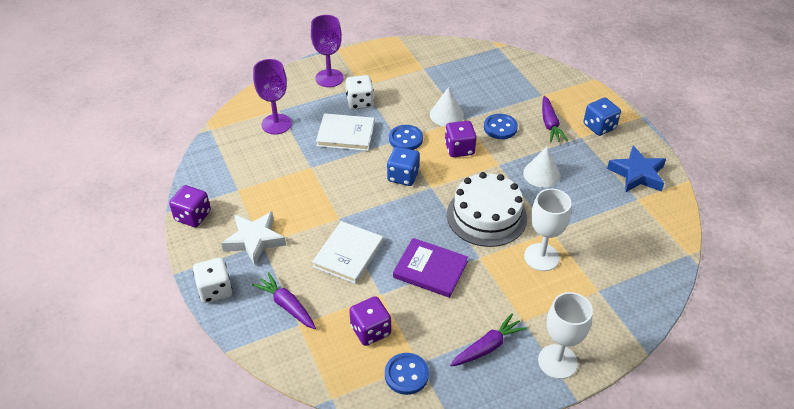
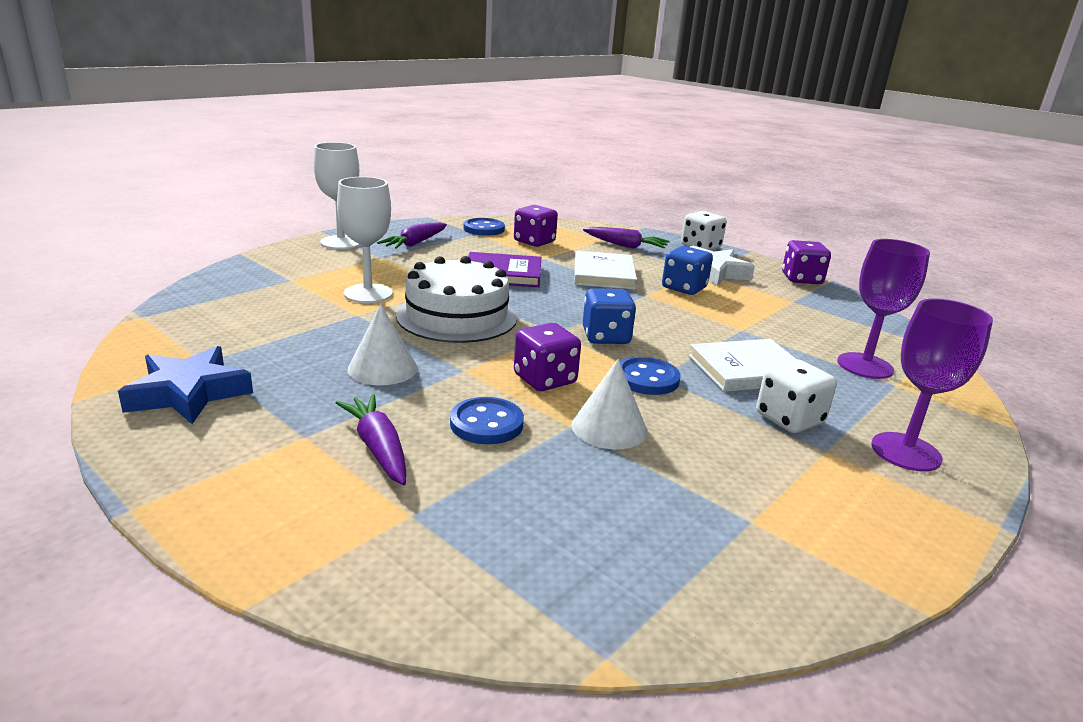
camera: 155 degrees right, 20 degrees down
blue dice [583,98,621,136] -> blue dice moved to [662,246,713,295]

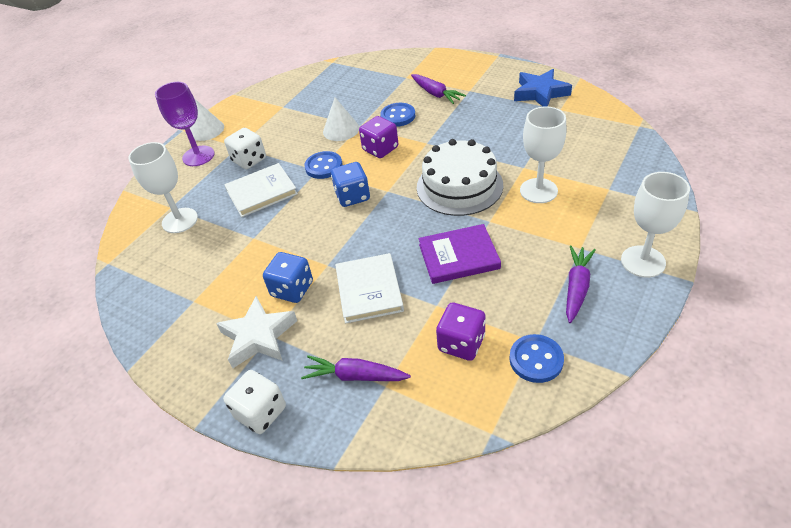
camera: 175 degrees right, 20 degrees up
white cone [348,304,418,385] -> white cone moved to [190,98,224,141]
purple dice [782,240,831,284] -> none
purple goblet [837,239,930,379] -> white goblet [128,142,198,233]

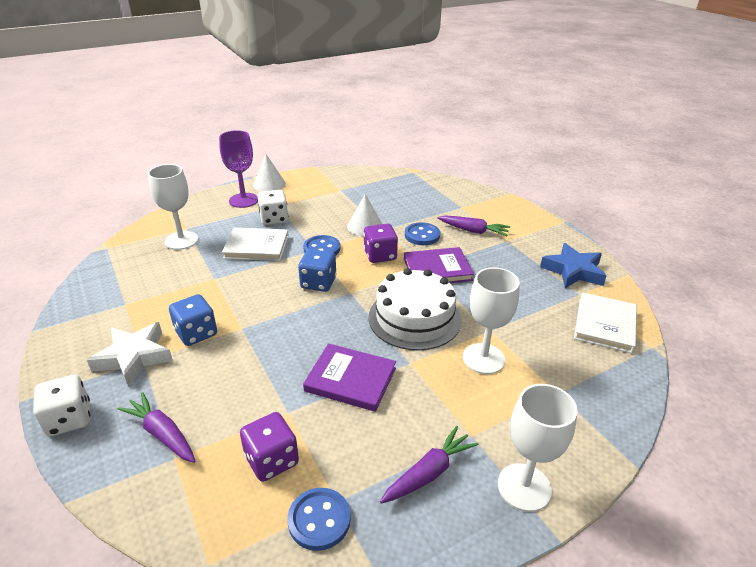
camera: 25 degrees right, 10 degrees down
white book [335,253,404,324] -> white book moved to [574,292,637,353]
purple carrot [411,74,466,104] -> purple carrot turned 60 degrees counterclockwise [437,215,510,236]
none -> purple book [404,247,474,283]

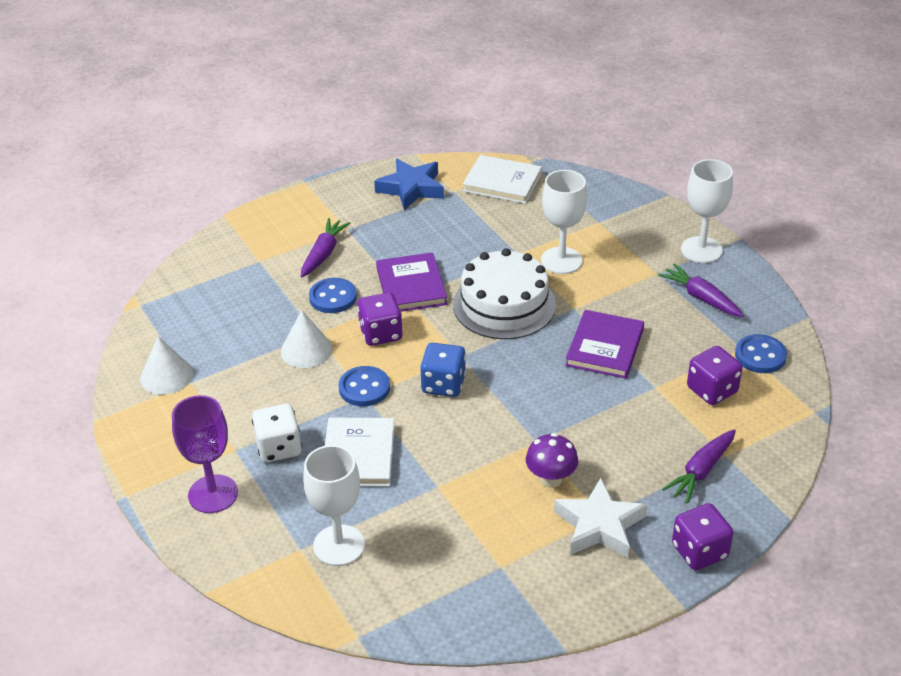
camera: 90 degrees left, 5 degrees up
white dice [33,375,90,437] -> purple dice [672,503,733,570]
blue dice [169,294,217,346] -> purple mushroom [526,433,578,488]
white cone [253,154,286,192] -> white cone moved to [140,336,193,395]

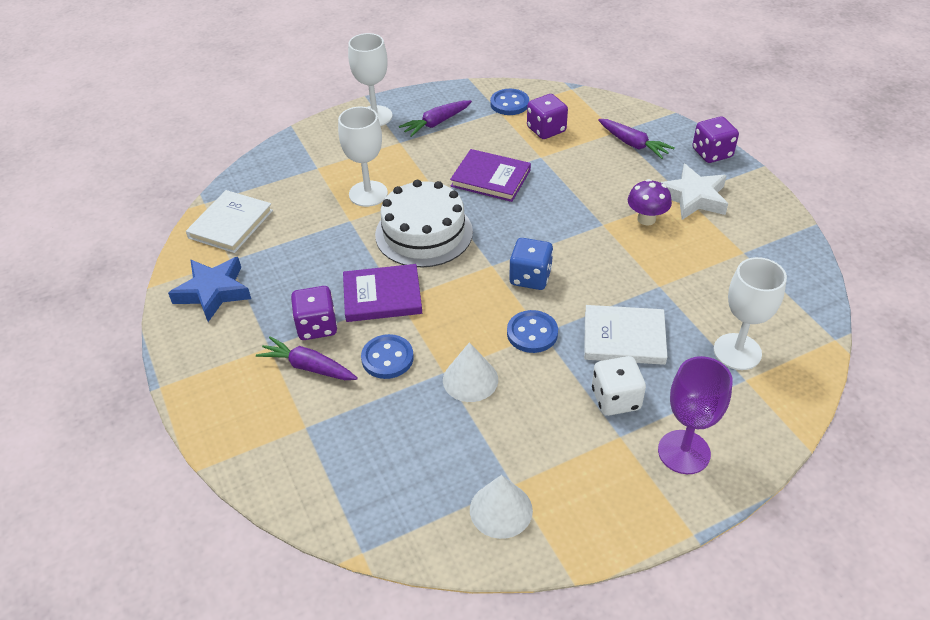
camera: 85 degrees left, 5 degrees up
purple dice [357,292,402,346] -> purple dice moved to [291,286,337,340]

